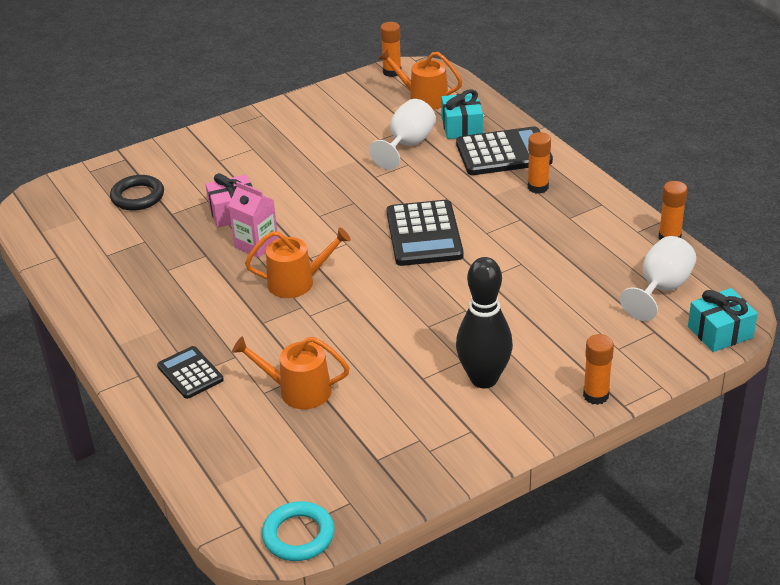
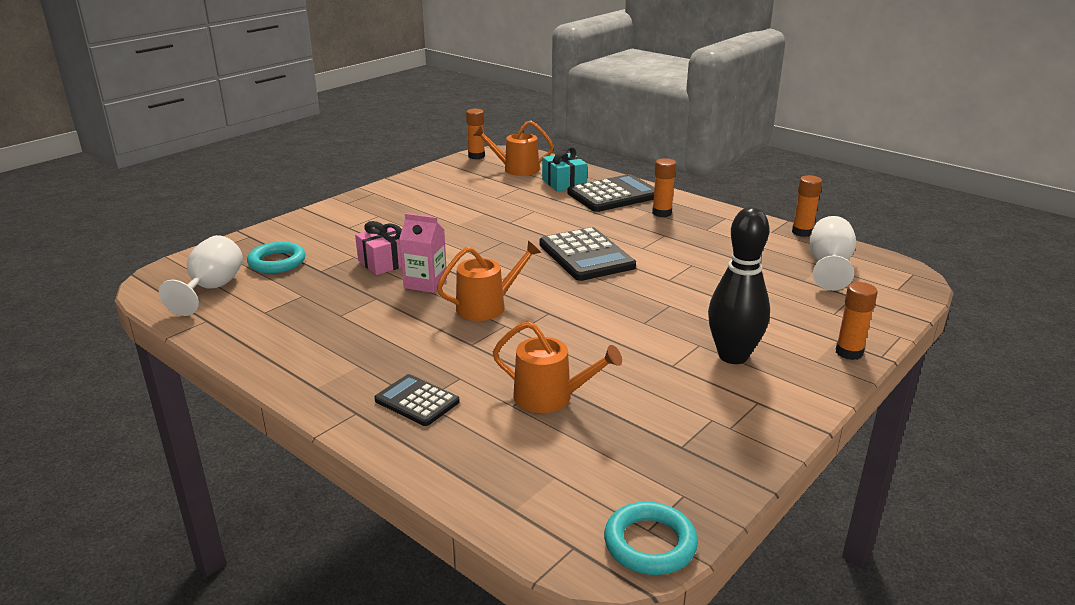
camera: 20 degrees left, 10 degrees down
black ring [110,175,164,211] -> turquoise ring [247,242,306,273]
orange watering can [232,337,349,409] -> orange watering can turned 150 degrees counterclockwise [493,321,622,413]
white goblet [369,99,436,170] -> white goblet moved to [159,235,243,316]
turquoise gift [688,288,758,352] -> none

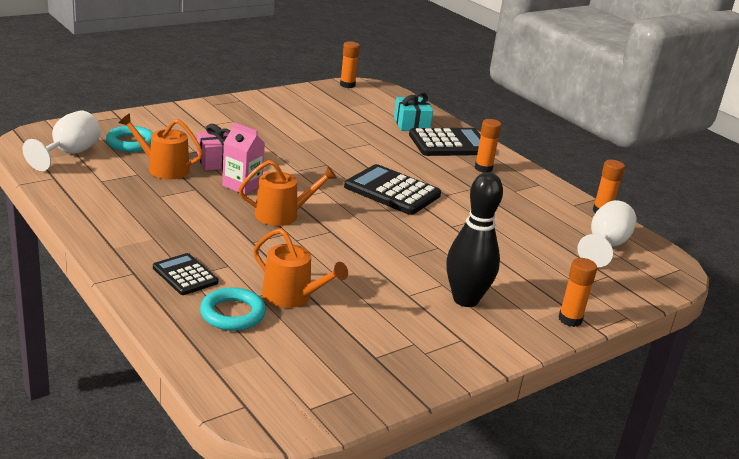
camera: 10 degrees right, 0 degrees up
orange watering can [473,121,554,176] -> orange watering can moved to [119,113,203,179]
black calculator [539,227,636,281] -> black calculator turned 135 degrees clockwise [344,164,441,215]
turquoise ring [604,502,698,575] -> turquoise ring moved to [200,287,266,331]

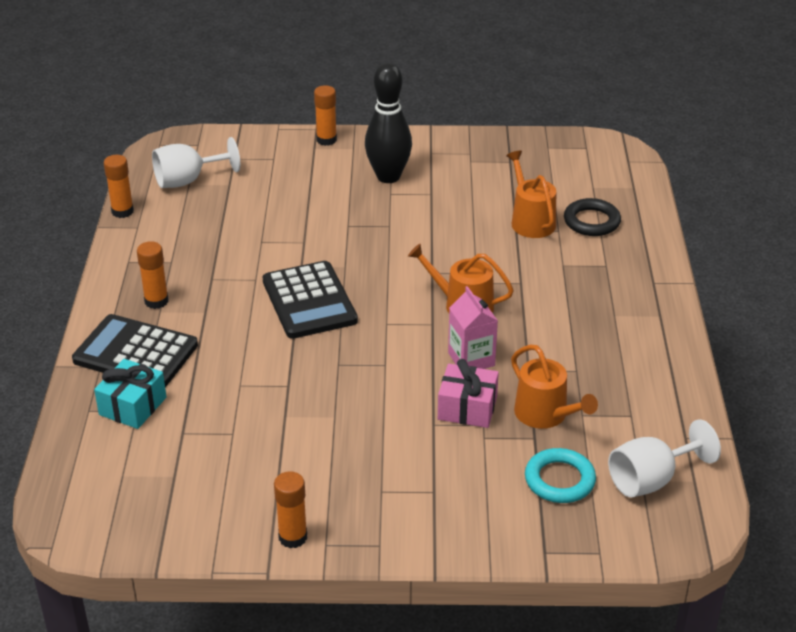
camera: 140 degrees left, 10 degrees up
black calculator [153,253,218,295] -> none
turquoise ring [200,287,266,331] -> black ring [564,198,621,236]
orange glue stick [340,41,360,88] -> orange glue stick moved to [274,471,307,548]

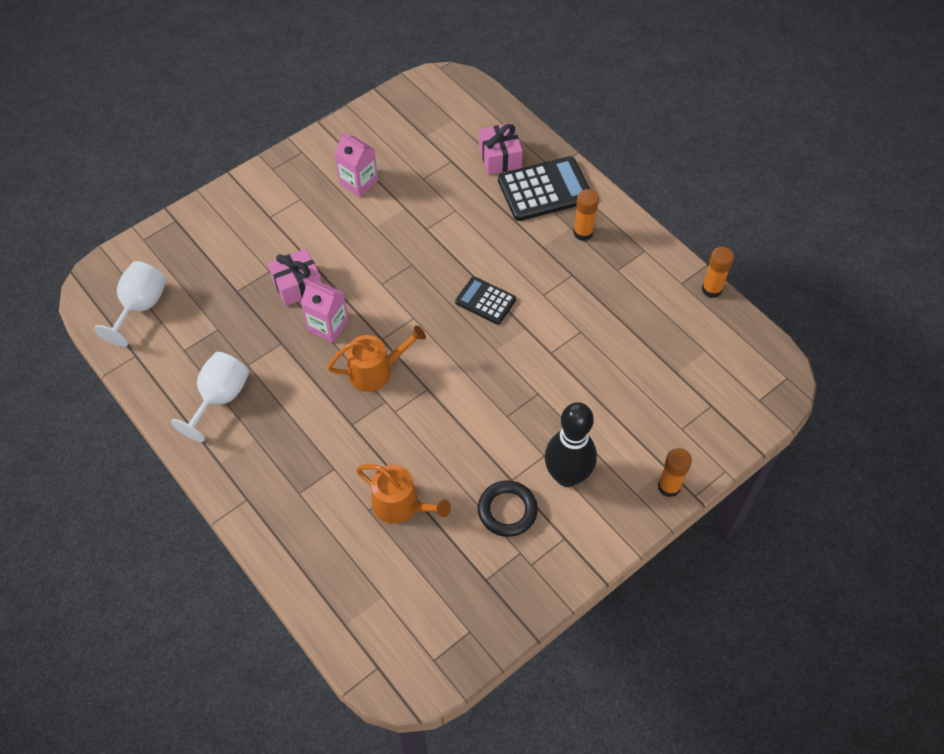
camera: 140 degrees right, 20 degrees up
turquoise gift [94,359,166,429] -> pink gift [479,123,523,175]
white goblet [152,137,240,188] -> white goblet moved to [171,352,249,442]
black calculator [262,261,358,339] -> black calculator [455,276,516,325], size x0.59
orange glue stick [274,471,307,548] -> none
orange watering can [511,344,598,429] -> none
turquoise ring [525,448,596,503] -> none
black ring [564,198,621,236] -> black ring moved to [478,480,538,537]
none -> pink carton [334,132,378,197]

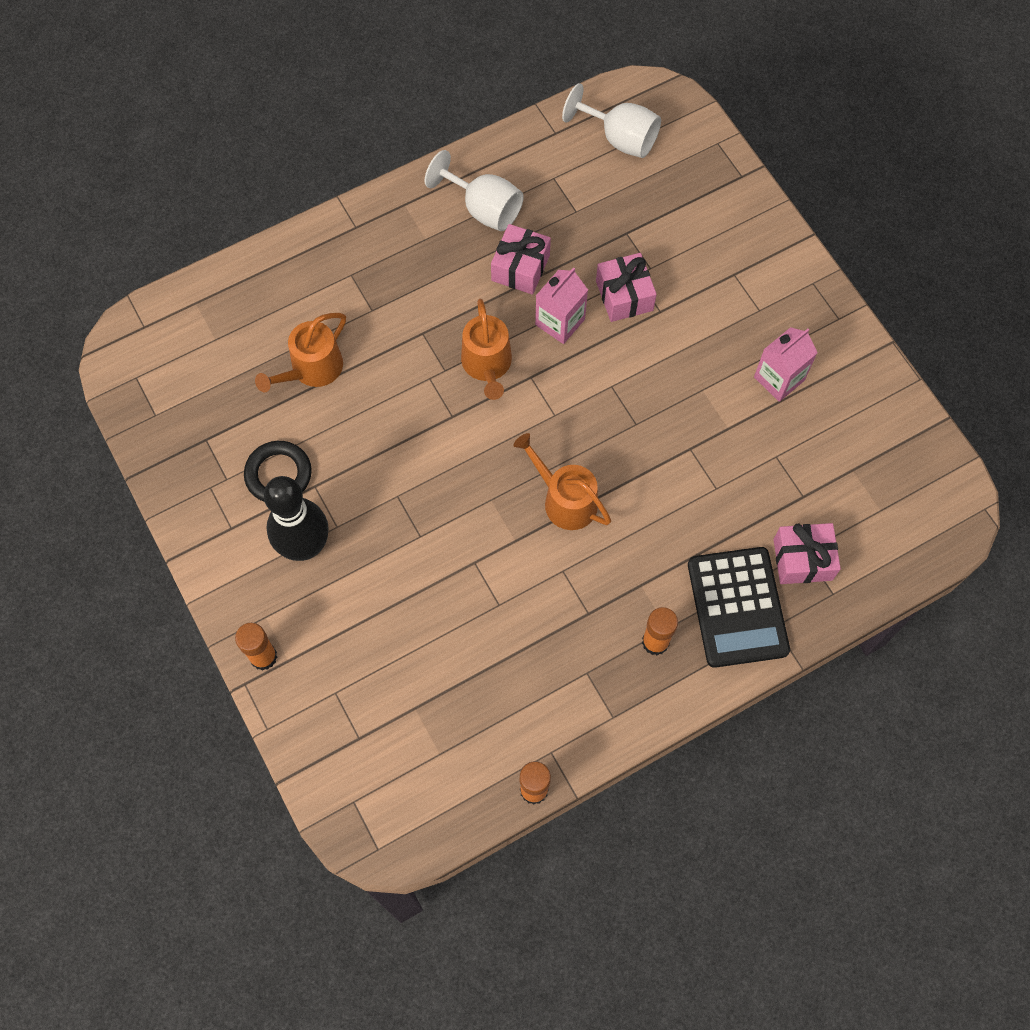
camera: 100 degrees right, 10 degrees up
black calculator [455,276,516,325] -> orange watering can [513,433,611,530]
none -> pink gift [491,224,551,294]

